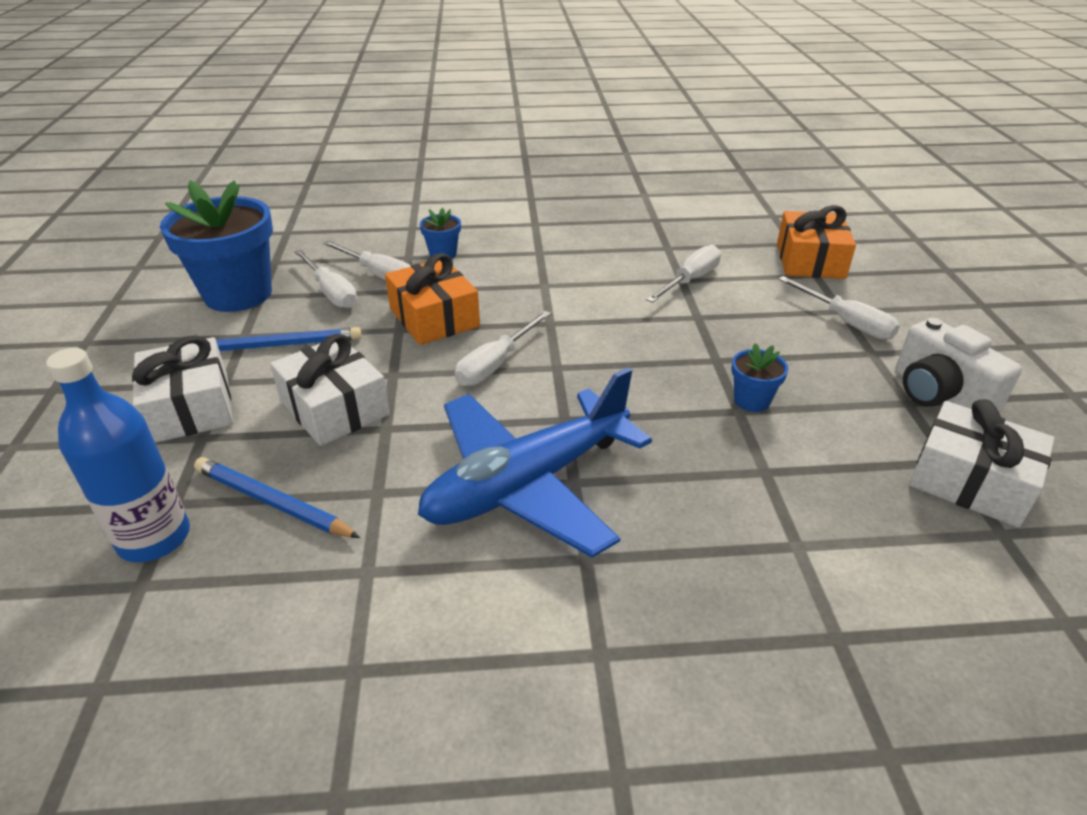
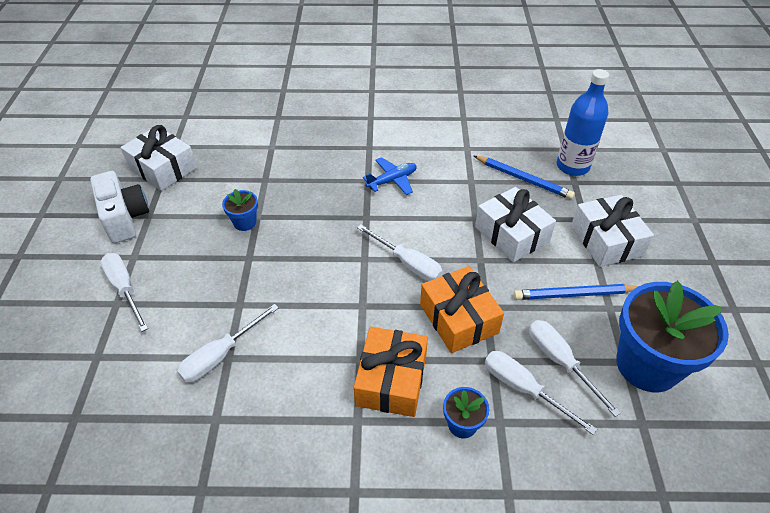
camera: 175 degrees left, 10 degrees up
blue plane [418,367,652,558] -> blue plane [363,157,417,195], size x0.45
white screwdriver [455,311,551,386] -> white screwdriver turned 90 degrees clockwise [357,225,443,281]
orange gift [777,205,856,279] -> orange gift moved to [354,327,428,417]

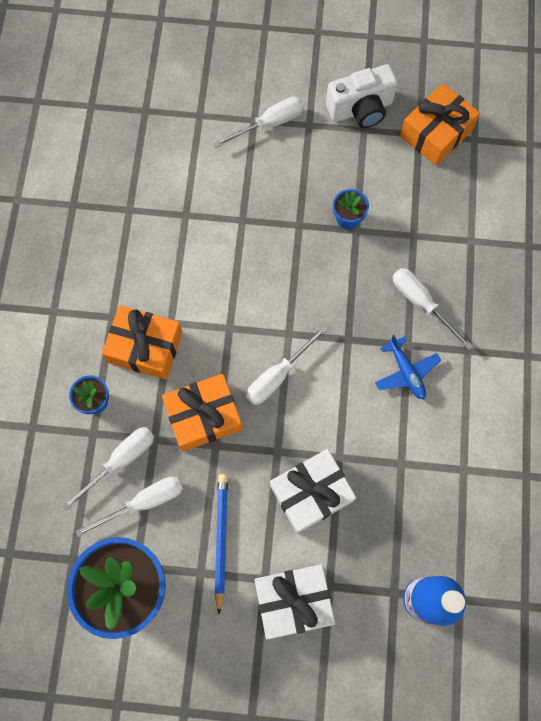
camera: 95 degrees right, 25 degrees up
white gift [121,125,197,191] -> orange gift [400,83,480,166]
white screwdriver [177,304,279,383] -> white screwdriver moved to [393,268,473,350]
blue pencil [474,156,575,199] -> none

